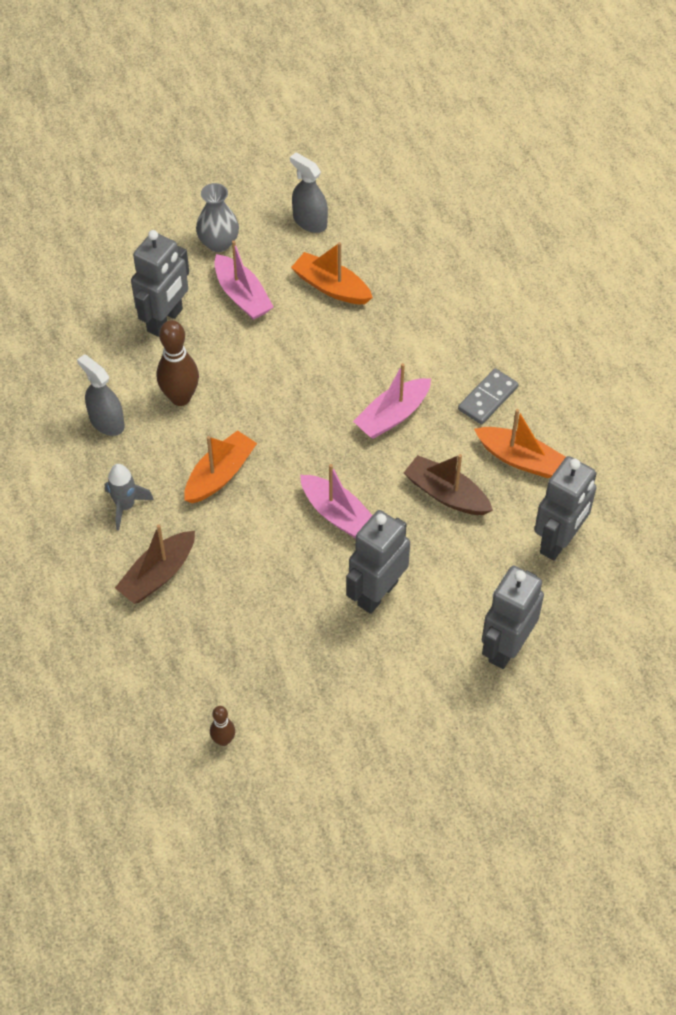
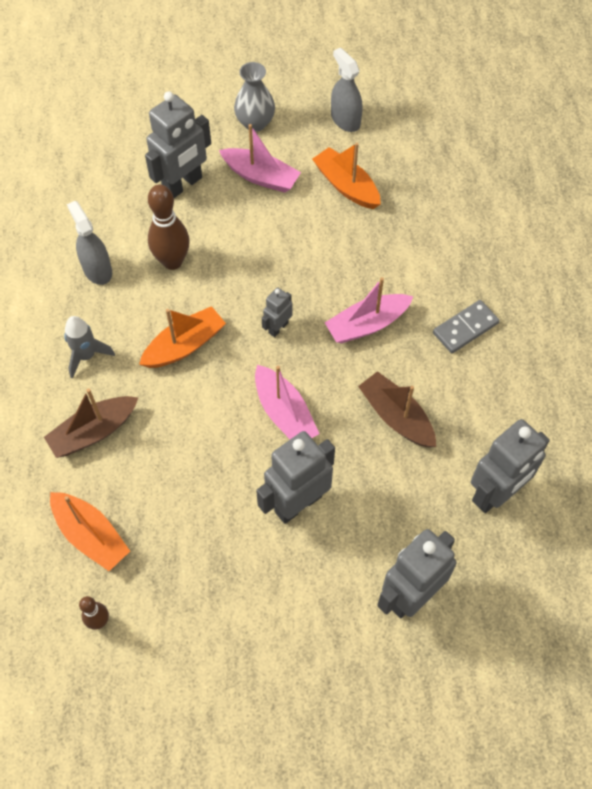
camera: 15 degrees right, 5 degrees up
pink boat [214,240,274,320] -> pink boat turned 45 degrees counterclockwise [219,124,301,193]
orange boat [474,409,566,478] -> orange boat moved to [50,492,130,571]
none -> grey robot [262,288,293,337]

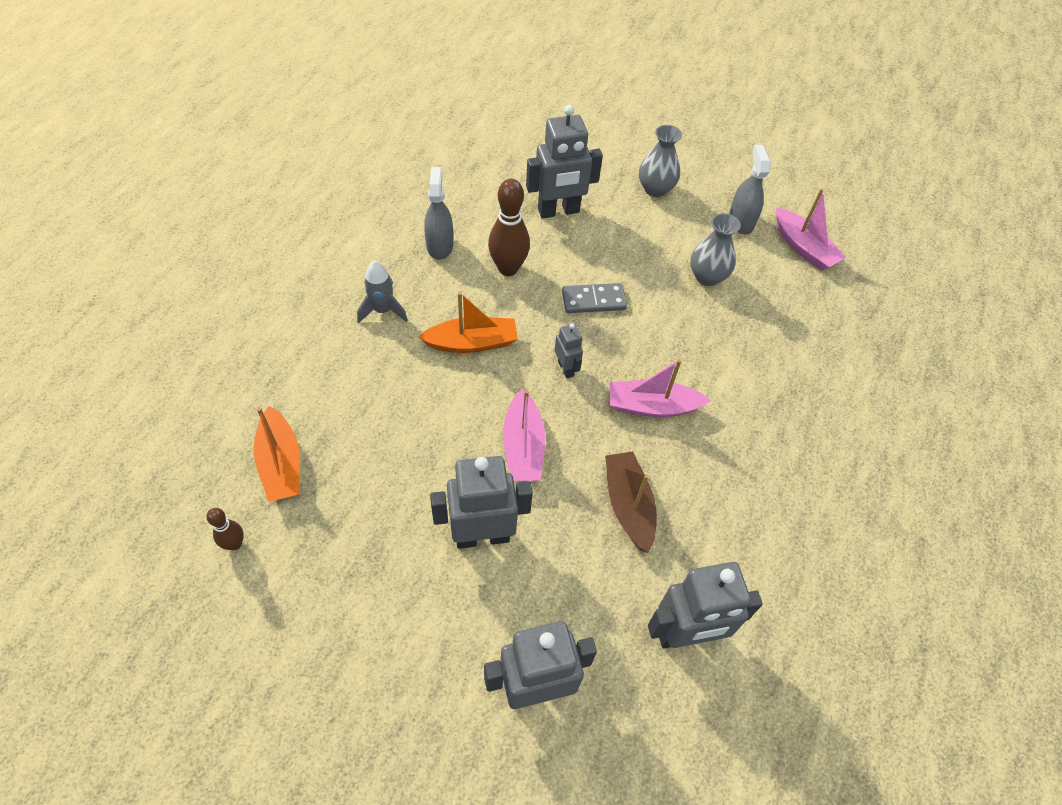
camera: 25 degrees right, 5 degrees down
brown boat [44,389,138,458] -> none
pink boat [219,124,301,193] -> pink boat moved to [776,188,846,271]
grey robot [262,288,293,337] -> grey robot turned 90 degrees clockwise [555,323,583,378]
orange boat [312,143,381,209] -> grey vase [690,213,741,286]
grey domino [433,300,499,353] -> grey domino moved to [562,283,627,313]

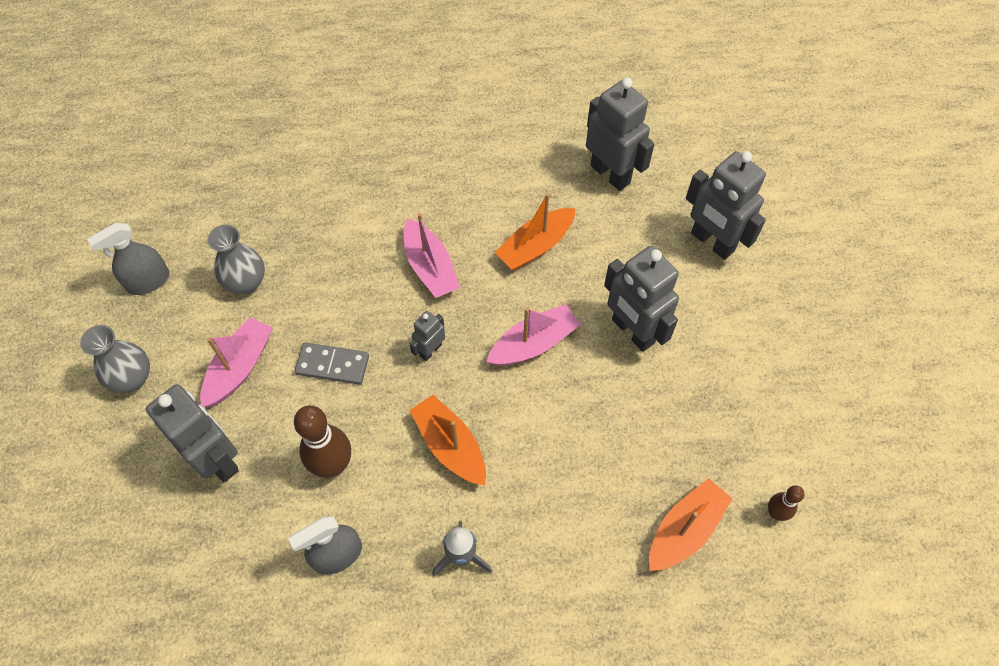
camera: 115 degrees left, 5 degrees up
grey domino [562,283,627,313] -> grey domino turned 45 degrees counterclockwise [295,342,369,385]
brown boat [605,451,657,553] -> orange boat [495,193,576,270]
pink boat [776,188,846,271] -> pink boat moved to [200,317,273,407]

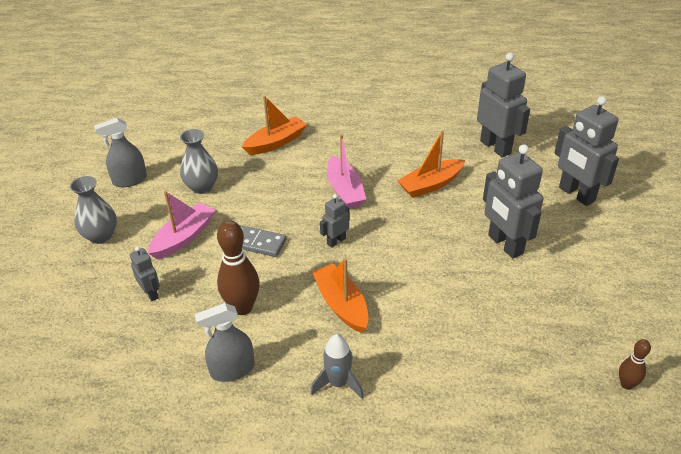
camera: 10 degrees right, 20 degrees down
grey robot [146,384,239,483] -> grey robot [130,246,160,301], size x0.51
pink boat [486,304,581,366] -> none
orange boat [649,478,733,571] -> orange boat moved to [242,96,307,155]

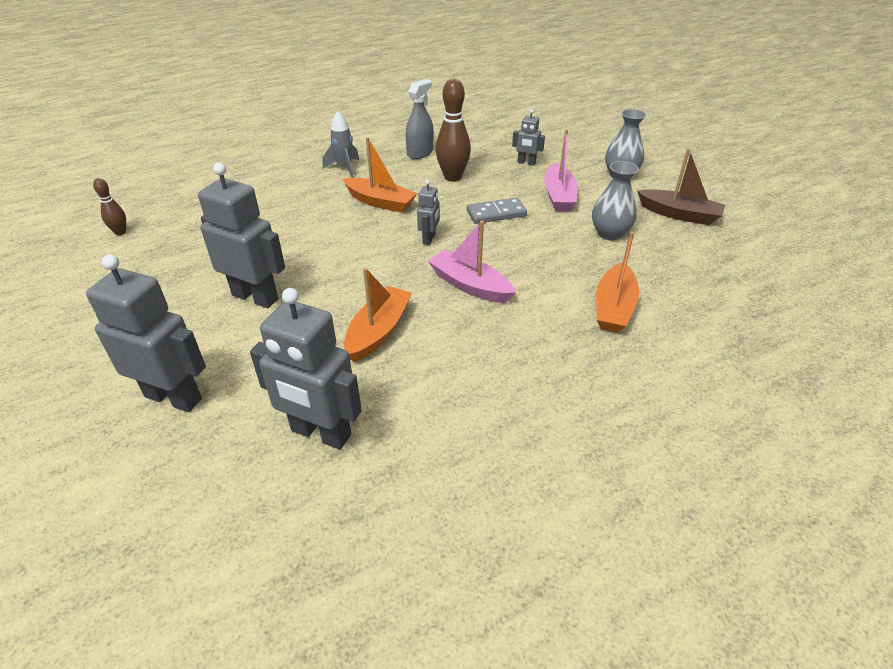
camera: 145 degrees right, 0 degrees up
grey spray bottle [94,118,147,187] -> brown boat [637,148,725,225]

